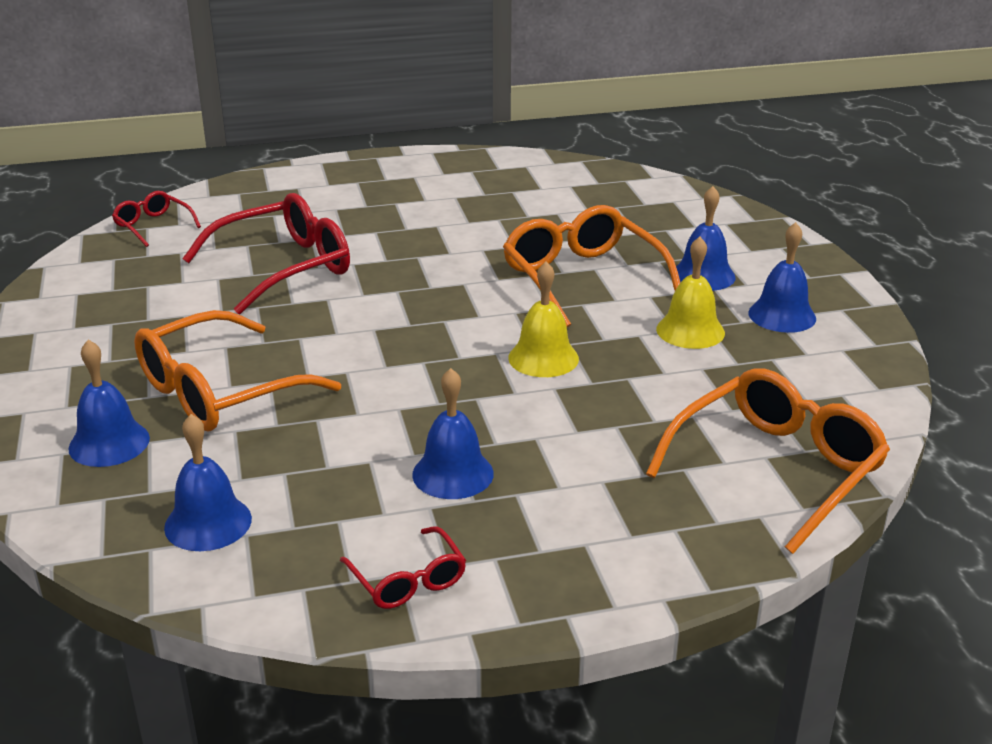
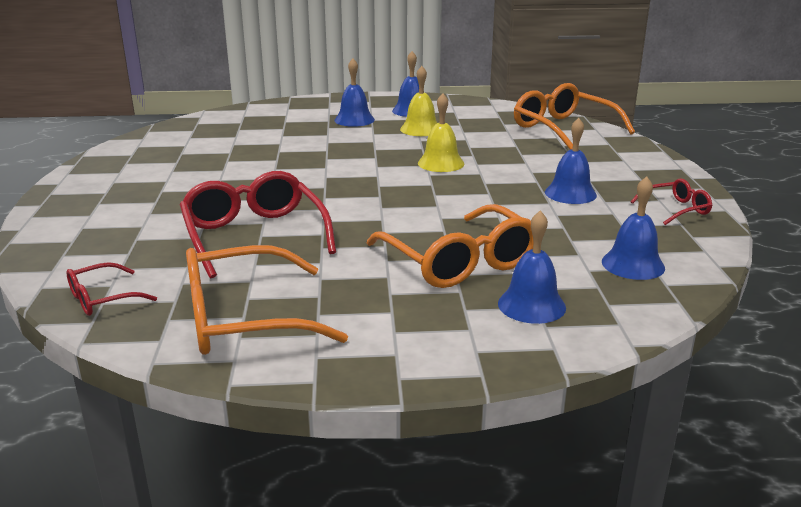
camera: 80 degrees left, 5 degrees down
orange glasses [503,205,680,327] -> orange glasses moved to [186,245,348,355]

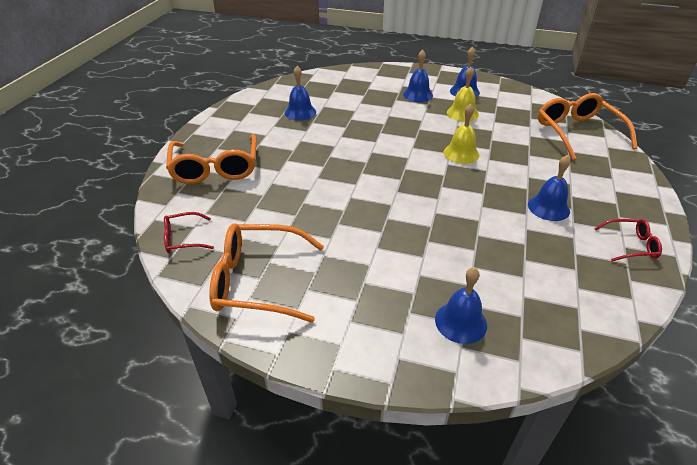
camera: 20 degrees right, 15 degrees up
red glasses [180,171,336,278] -> none
orange glasses [367,204,533,288] -> orange glasses moved to [166,134,257,184]
blue bell [602,176,665,280] -> blue bell moved to [285,66,316,121]

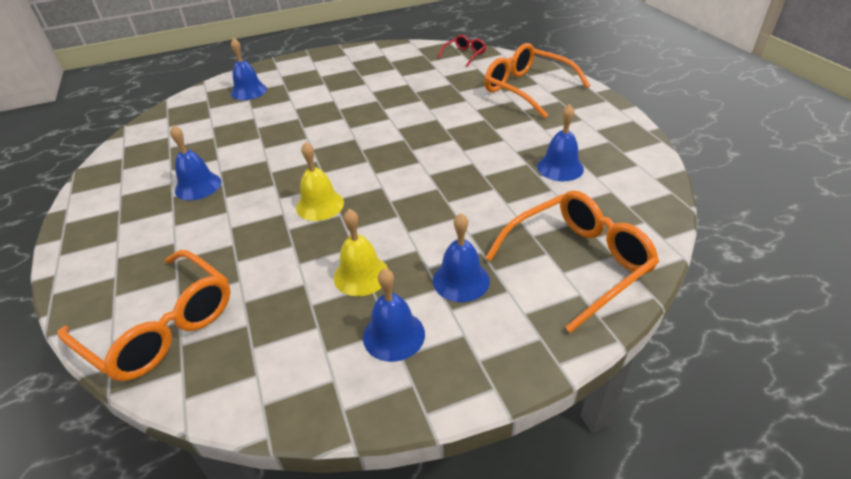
camera: 145 degrees right, 0 degrees up
orange glasses [209,223,324,323] -> orange glasses moved to [486,191,659,333]
red glasses [594,219,662,262] -> none

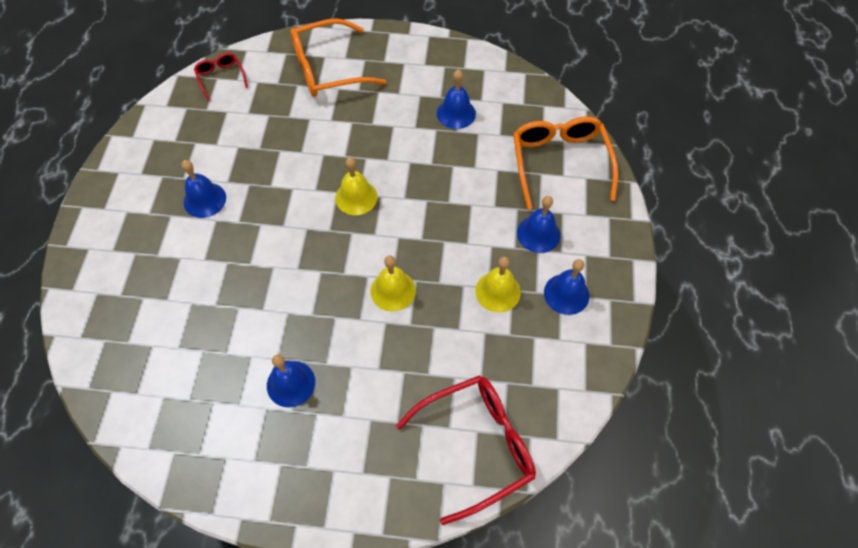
camera: 65 degrees left, 20 degrees up
orange glasses [57,250,231,381] -> red glasses [396,375,536,525]
blue bell [231,38,267,100] -> blue bell moved to [181,160,226,218]
none -> yellow bell [335,157,378,215]

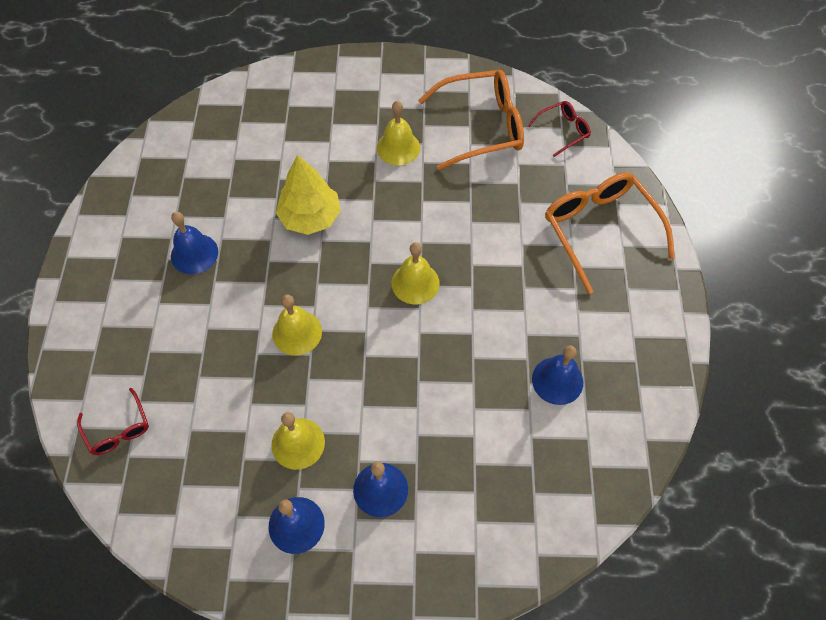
camera: 85 degrees right, 0 degrees up
blue bell [181,160,226,218] -> yellow bell [377,101,420,165]
red glasses [396,375,536,525] -> red glasses [77,388,149,455], size x0.51
orange glasses [513,116,618,210] -> orange glasses moved to [418,70,524,170]
none -> yellow tree [276,155,341,235]

